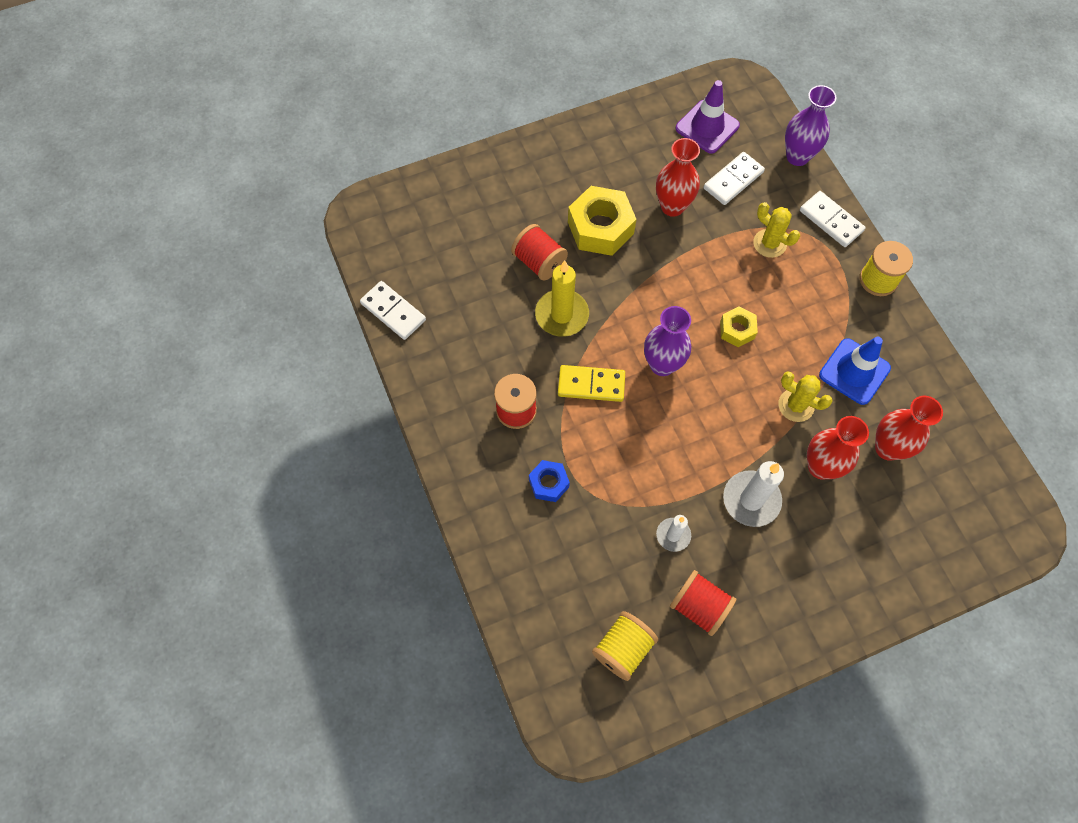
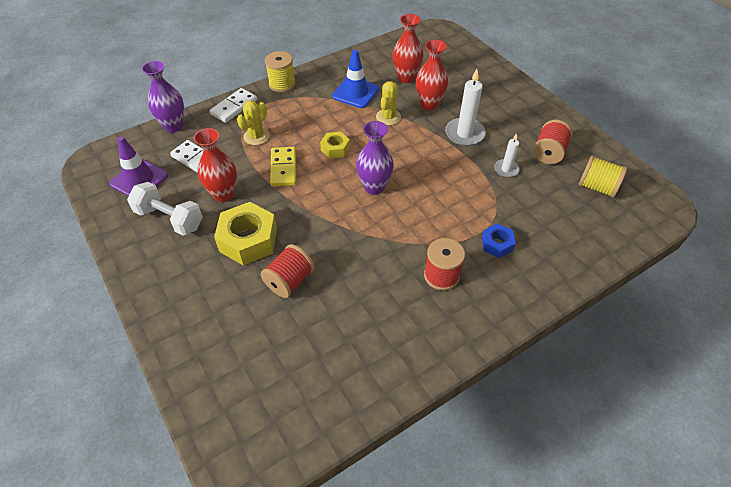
camera: 100 degrees left, 15 degrees down
white domino [360,281,426,340] -> none
yellow candle [535,260,589,337] -> none
yellow domino [558,365,625,402] -> yellow domino moved to [270,147,296,187]
none -> white dumbbell [127,182,203,236]

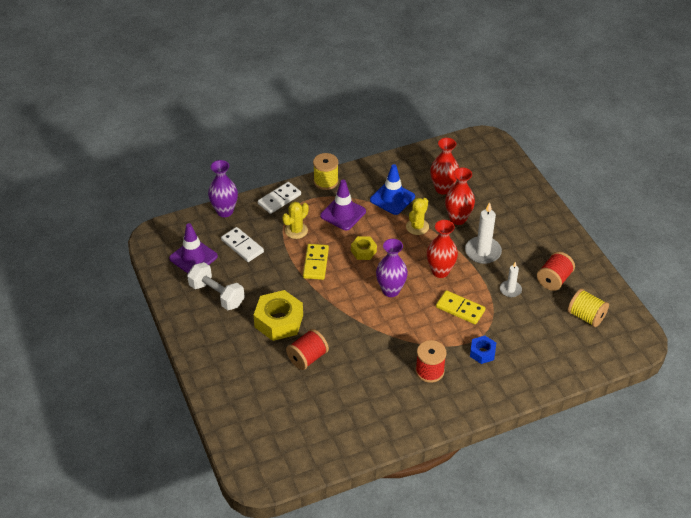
camera: 10 degrees right, 5 degrees down
red vase [194,128,237,202] -> red vase moved to [427,220,458,278]
none -> purple traffic cone [320,180,366,230]
none -> yellow domino [436,290,485,324]

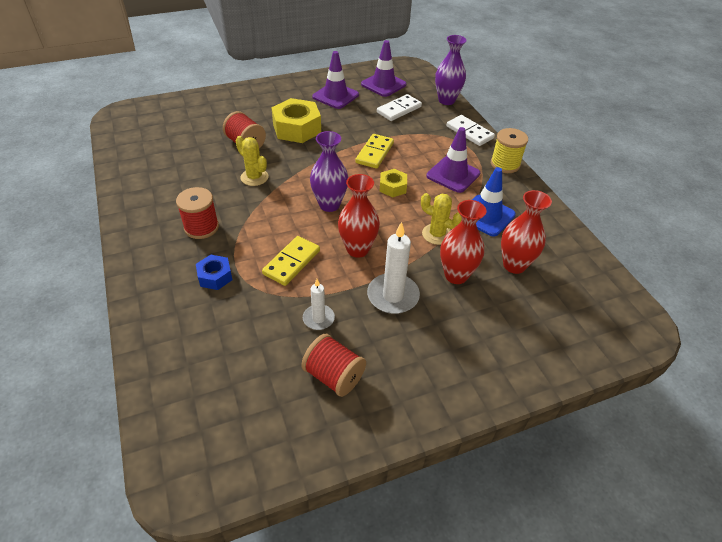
camera: 90 degrees right, 0 degrees up
white dumbbell [187,262,245,310] -> purple traffic cone [312,51,359,109]
yellow cactus [282,202,309,239] -> yellow cactus moved to [235,136,269,186]
yellow domino [303,244,329,280] -> yellow domino turned 75 degrees counterclockwise [355,134,394,169]
yellow spool [568,289,609,327] -> none

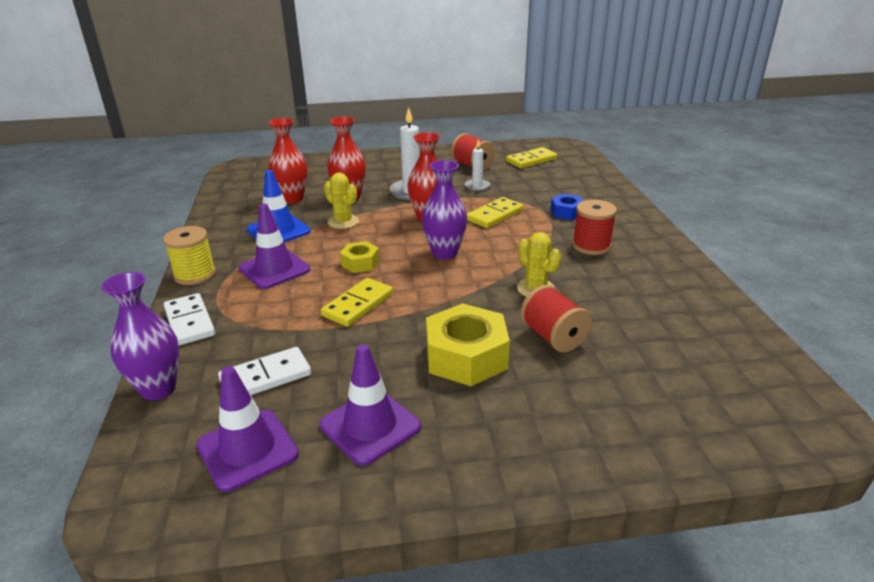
camera: 165 degrees left, 15 degrees down
none -> yellow domino [506,147,557,168]

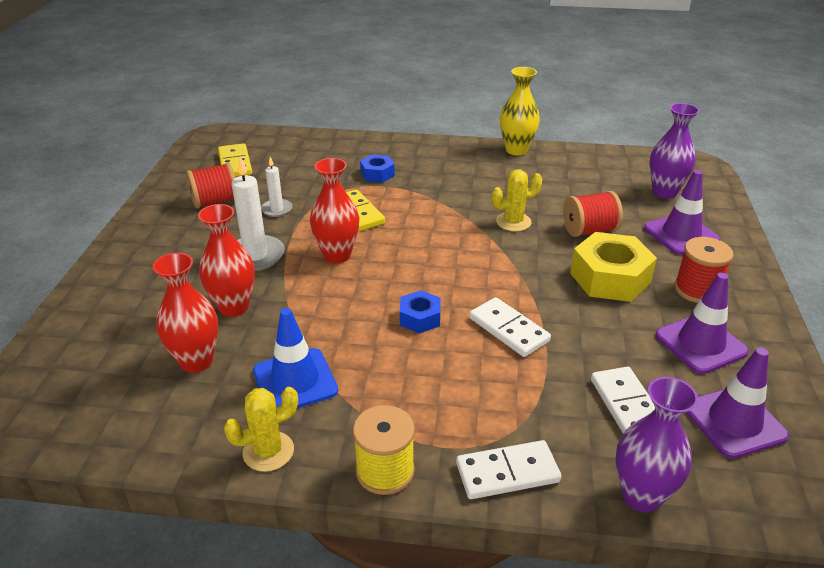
camera: 75 degrees left, 5 degrees up
purple traffic cone [239,204,310,289] -> purple traffic cone moved to [644,170,720,255]
yellow domino [321,278,393,327] -> white domino [469,297,551,357]
yellow cactus [324,173,359,229] -> yellow cactus moved to [224,387,298,472]
yellow nut [340,241,380,273] -> blue nut [400,290,440,333]
purple vase [422,160,467,259] -> purple vase moved to [649,103,700,199]
red spool [572,200,617,255] -> red spool moved to [674,237,733,303]
none -> yellow vase [500,67,540,155]

